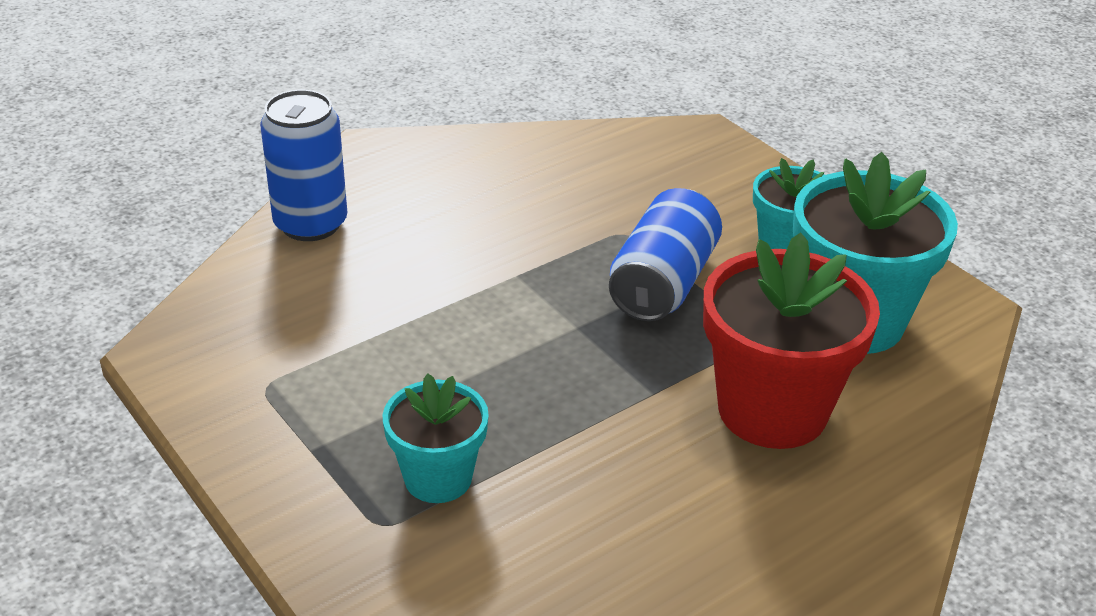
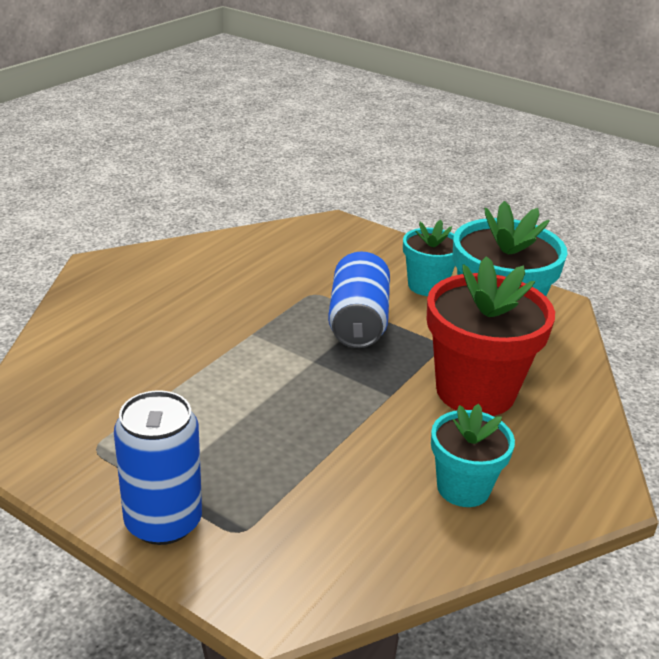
camera: 20 degrees left, 5 degrees down
blue can [260,90,347,241] -> blue can moved to [114,390,202,545]
turquoise flower pot [383,373,489,503] -> turquoise flower pot moved to [431,404,515,507]

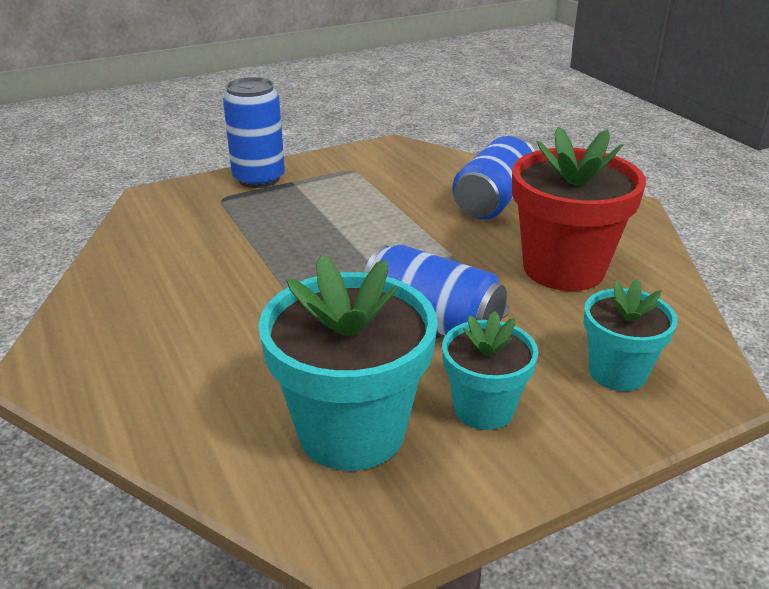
camera: 120 degrees right, 0 degrees up
red flower pot [427,256,555,416] -> red flower pot moved to [512,127,646,291]
turquoise flower pot [431,404,515,507] -> turquoise flower pot moved to [584,279,678,391]
none -> blue can [452,136,534,219]

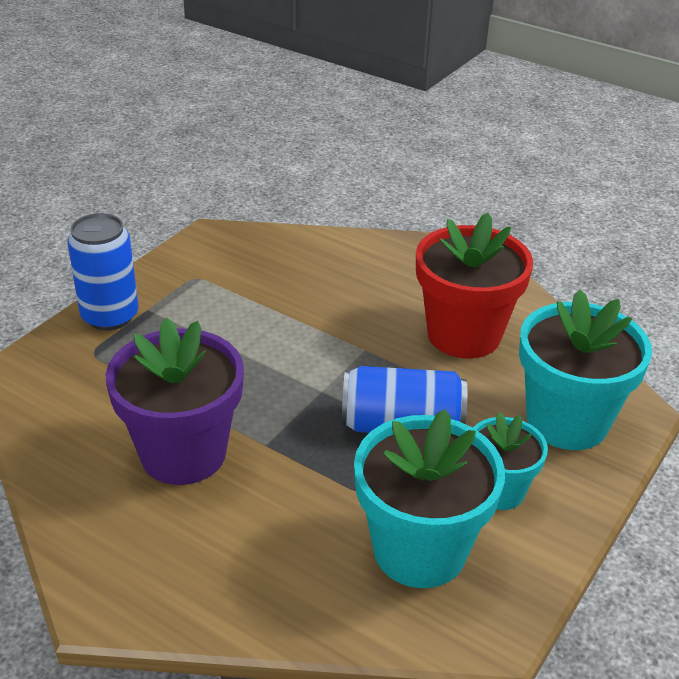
camera: 30 degrees left, 5 degrees up
blue can [452,136,534,219] -> none
turquoise flower pot [584,279,678,391] -> turquoise flower pot [519,289,652,450], size x1.72
none -> purple flower pot [106,318,244,485]

